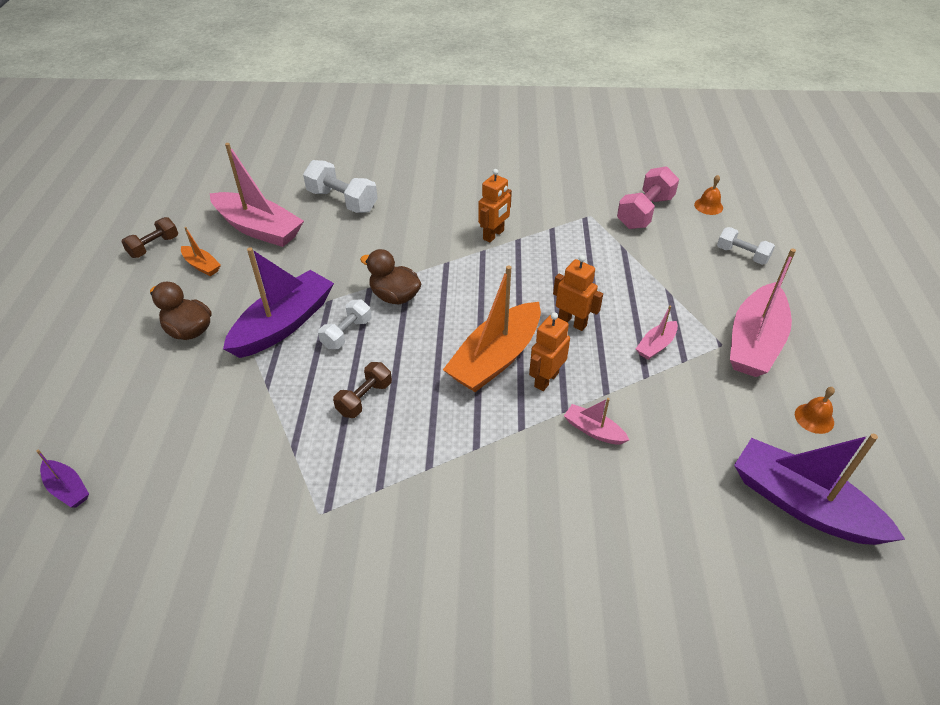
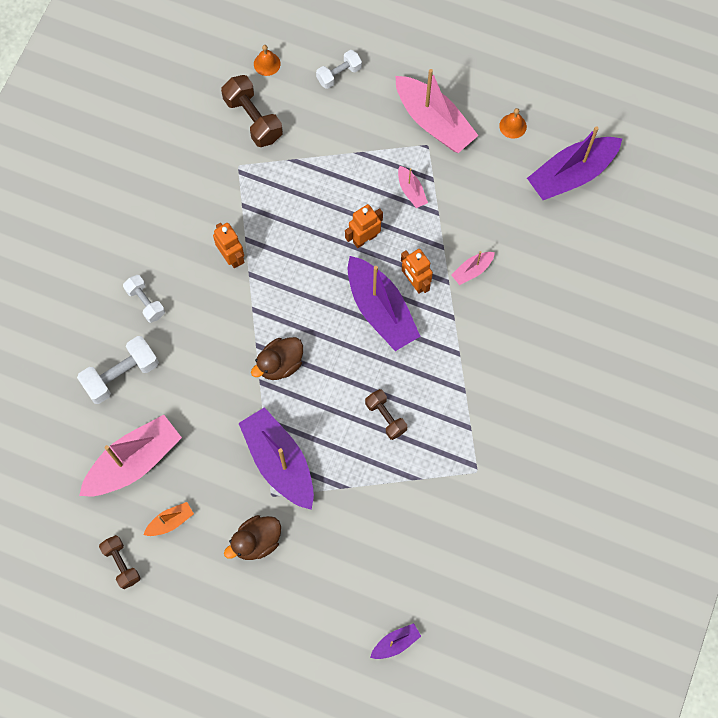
camera: 70 degrees left, 25 degrees up
white dumbbell [318,299,371,349] -> white dumbbell moved to [123,275,165,323]
orange boat [443,265,541,392] -> purple boat [348,256,421,351]
pink dumbbell [617,166,679,229] -> brown dumbbell [221,75,283,147]

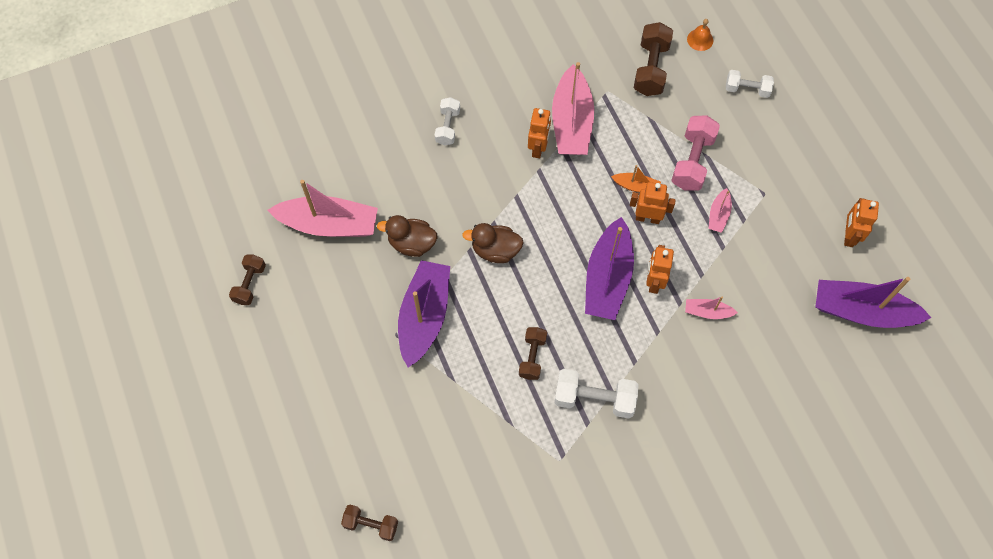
camera: 45 degrees right, 5 degrees down
white dumbbell [77,336,159,404] -> white dumbbell moved to [554,369,639,418]
orange boat [143,502,194,536] -> orange boat moved to [611,165,661,193]
brown duck [224,515,281,560] -> brown duck moved to [377,215,437,257]
purple boat [370,623,421,659] -> brown dumbbell [341,505,398,541]
pink boat [396,69,479,153] -> pink boat moved to [552,62,594,155]
orange bell [499,108,527,139] -> orange robot [844,198,879,247]
none -> pink dumbbell [671,115,720,191]

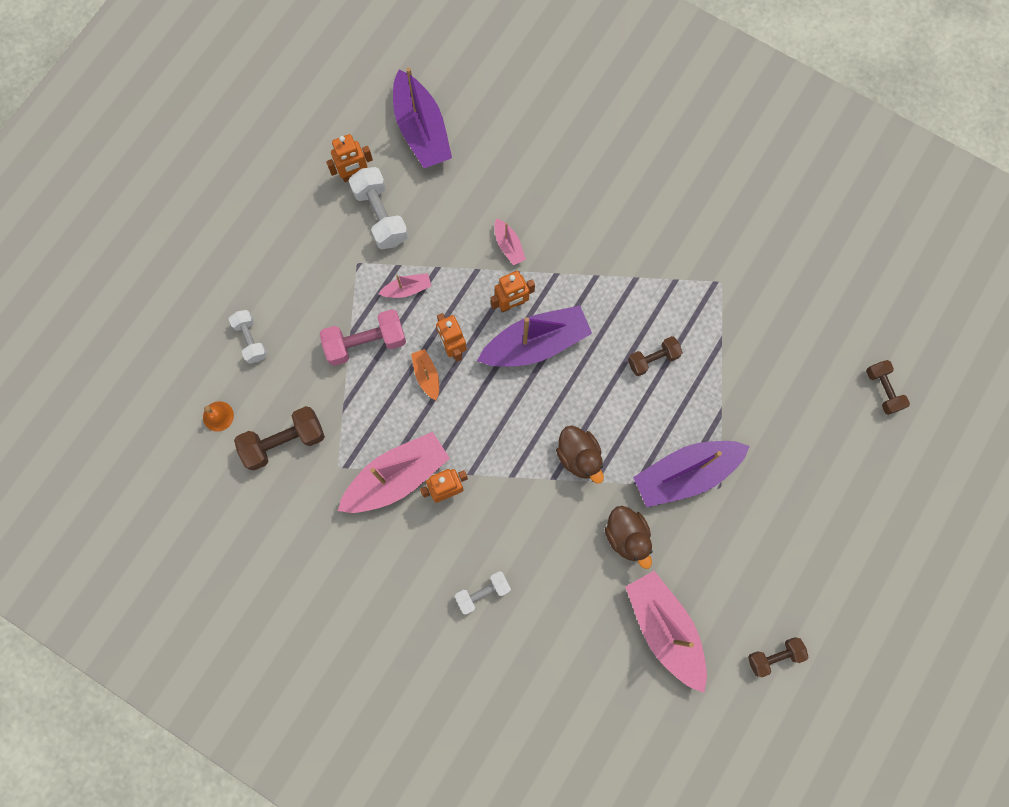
camera: 125 degrees left, 10 degrees up
white dumbbell [554,369,639,418] -> white dumbbell moved to [349,167,408,249]

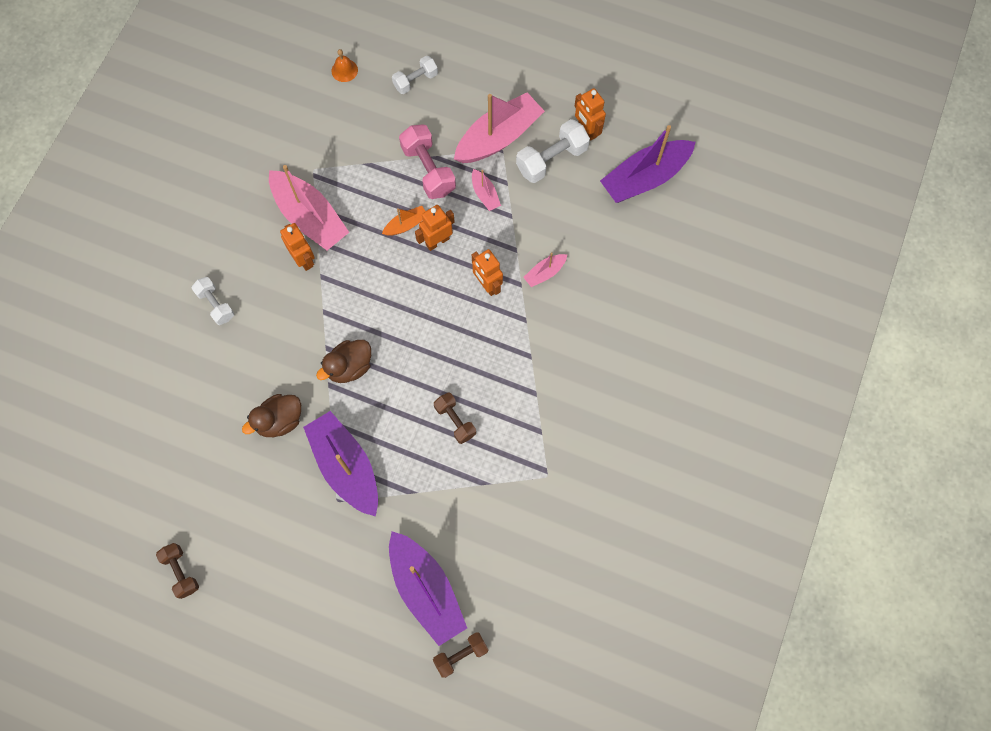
camera: 80 degrees right, 5 degrees down
brown dumbbell [234,406,325,470] -> none
purple boat [477,306,592,366] -> purple boat moved to [389,531,467,646]
pink boat [626,571,707,693] -> pink boat moved to [454,92,545,163]

